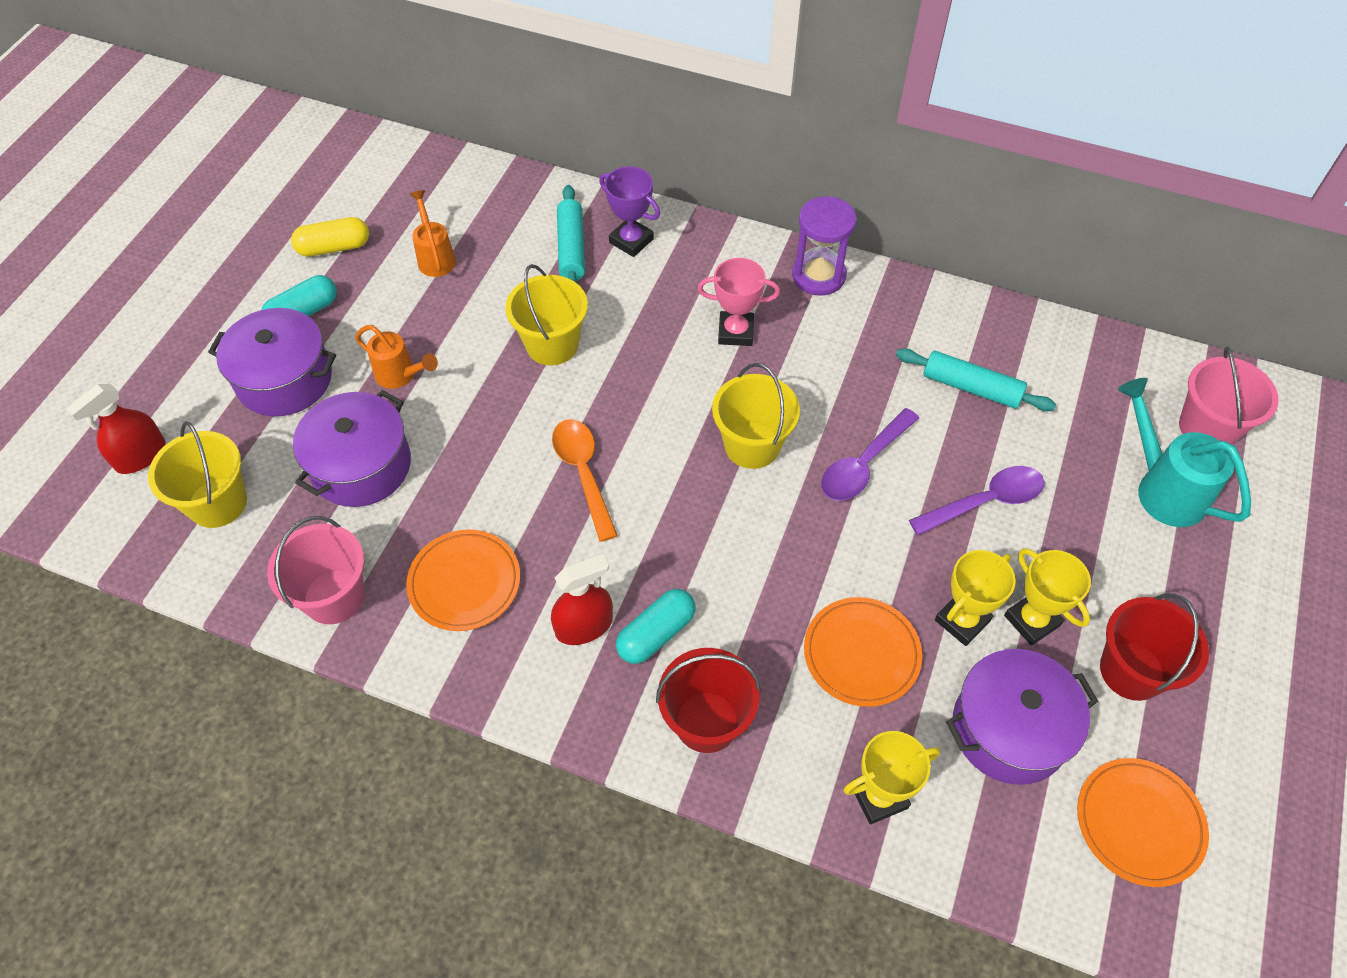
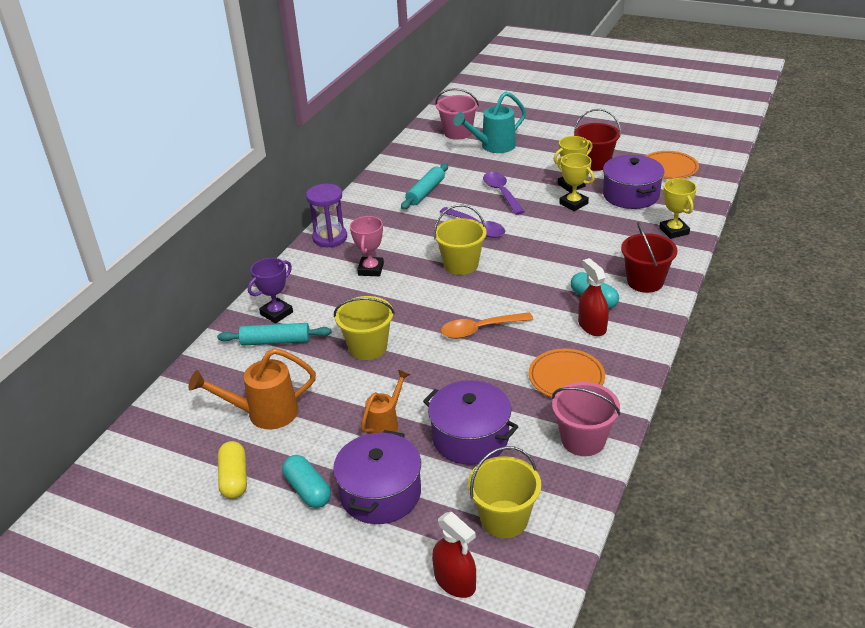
camera: 85 degrees left, 20 degrees down
orange watering can [410,190,456,277] -> orange watering can [189,348,316,429], size x1.57
orange plate [804,597,922,707] -> none

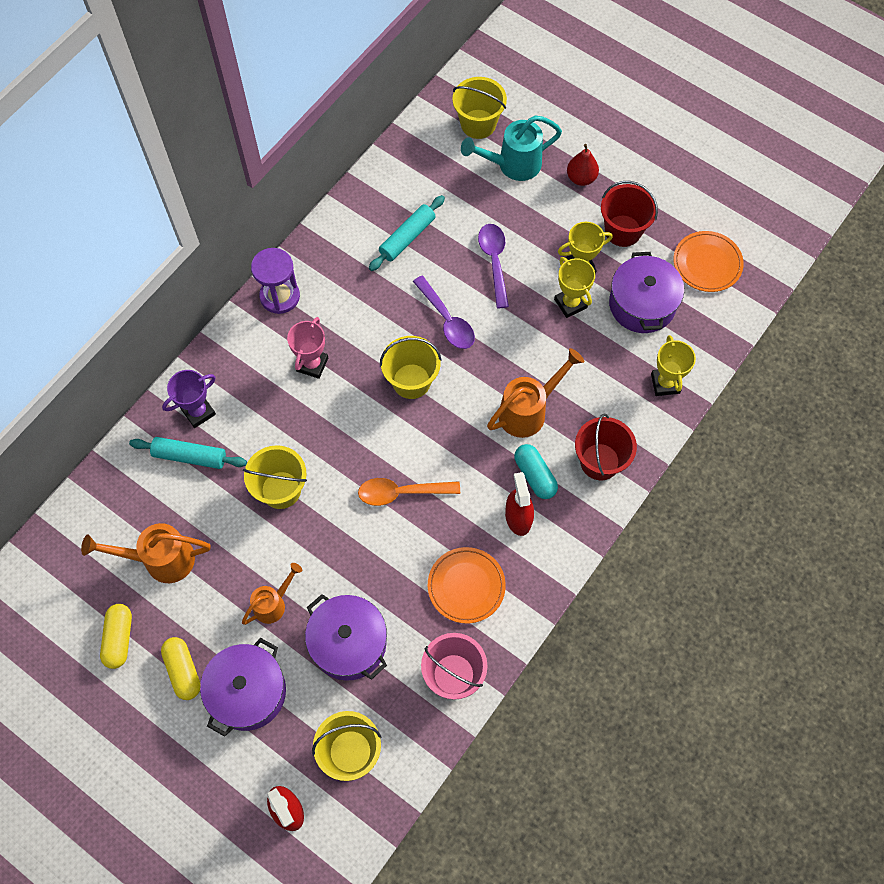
camera: 10 degrees right, 30 degrees up
turquoise capsule [282,455,331,508] -> yellow capsule [161,637,200,700]
pink bucket [435,88,479,140] -> yellow bucket [452,77,507,139]
none -> orange watering can [487,348,585,438]
none -> red pear [567,144,599,186]

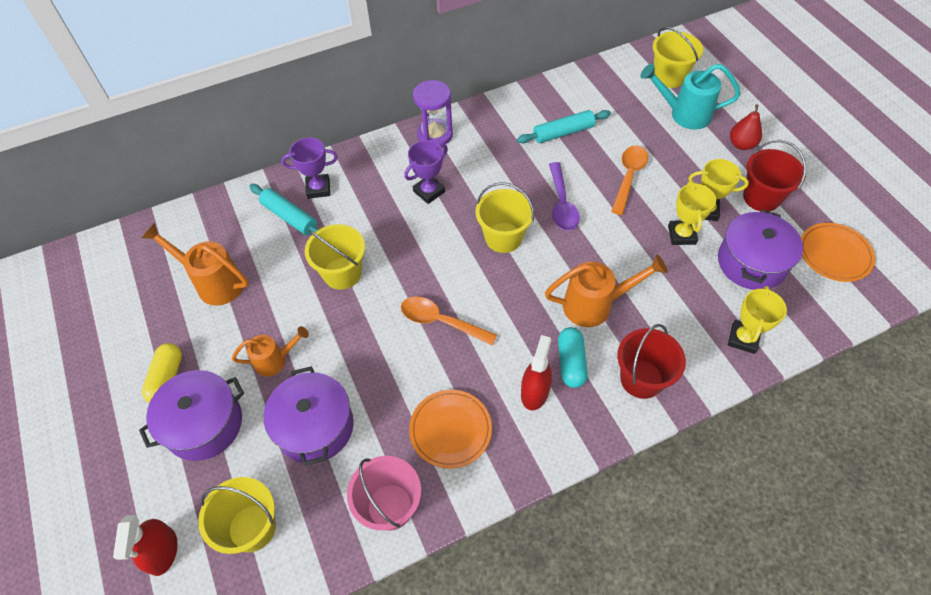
camera: 30 degrees right, 10 degrees down
yellow capsule [100,604,132,669] -> none
pink trophy [287,317,328,379] -> purple trophy [404,140,448,204]
purple spoon [478,224,509,308] -> orange spoon [611,145,648,215]

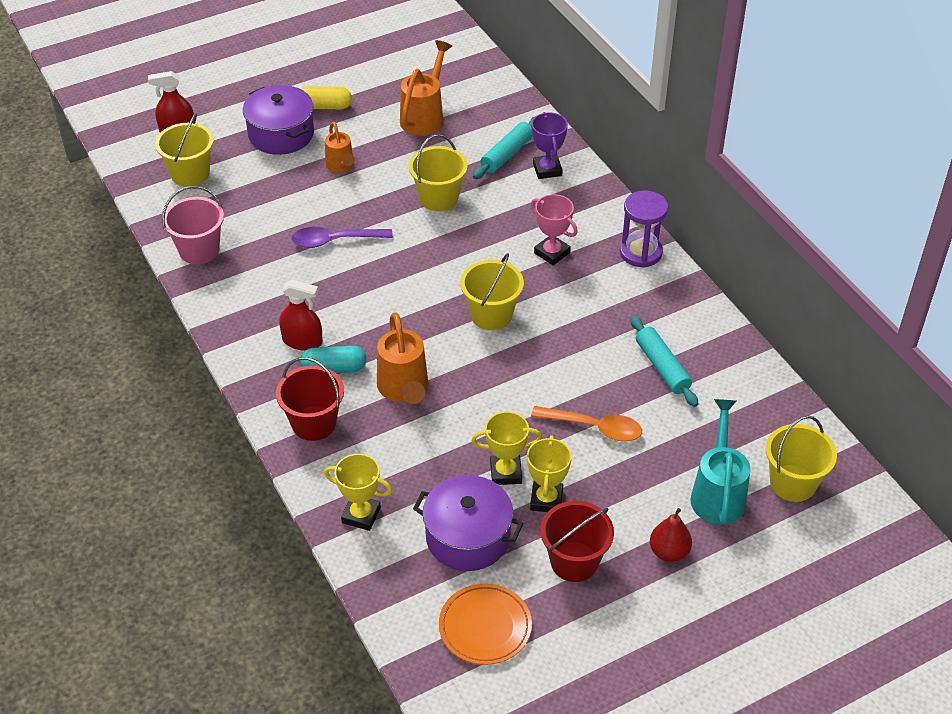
camera: 85 degrees right, 10 degrees down
purple pot [264,366,354,466] -> none
orange spoon [401,296,497,346] -> none
purple trophy [404,140,448,204] -> pink trophy [531,194,578,265]
orange plate [409,390,492,469] -> none
purple spoon [549,162,580,231] -> purple spoon moved to [292,227,393,248]

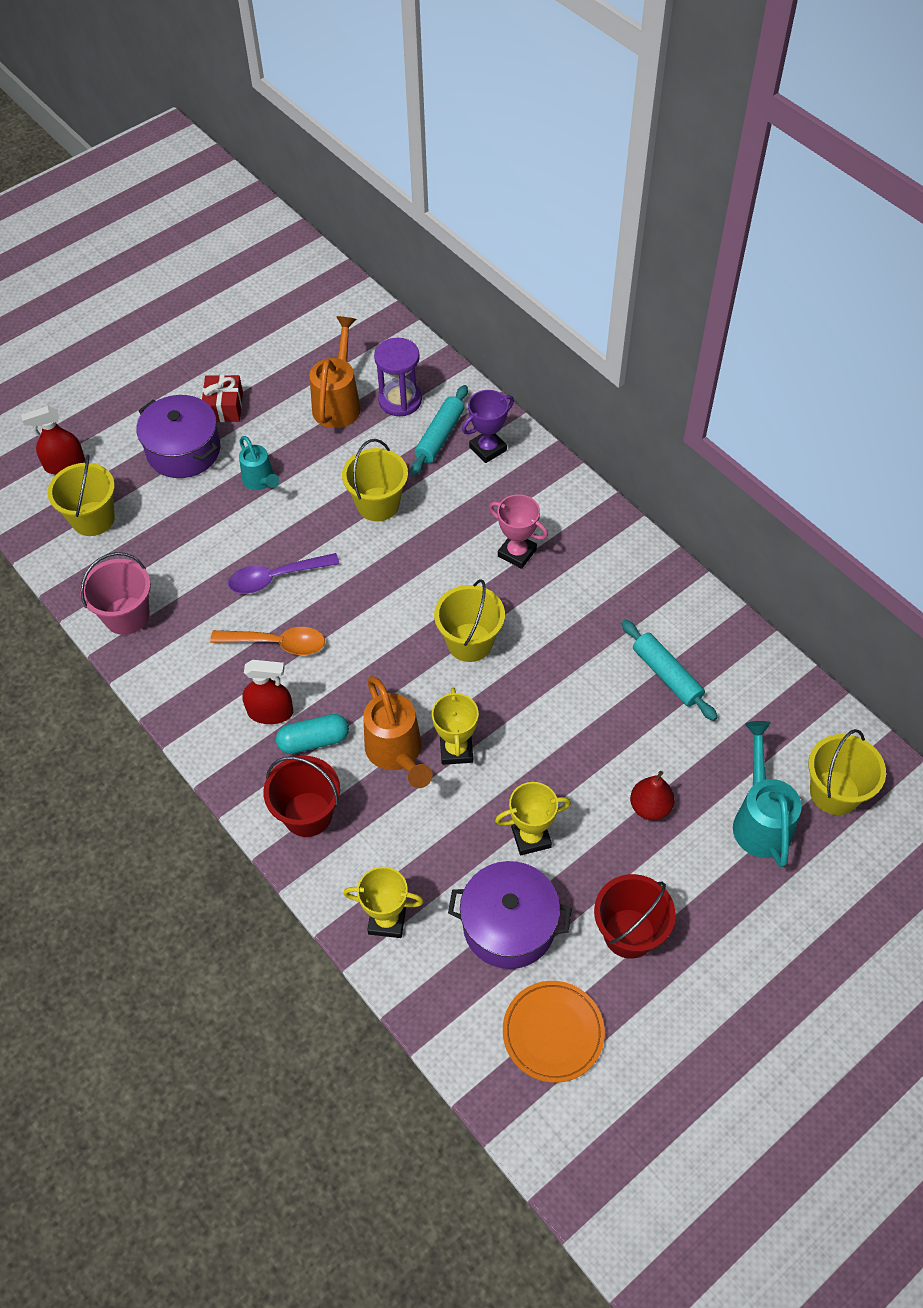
camera: 10 degrees left, 10 degrees up
yellow capsule [301,86,352,109] -> red gift [202,375,243,422]
orange watering can [325,122,355,173] -> turquoise watering can [239,436,279,490]
yellow trophy [527,435,572,512] -> yellow trophy moved to [432,688,479,765]
orange spoon [531,406,642,442] -> orange spoon moved to [210,627,325,655]
purple trophy [532,112,568,179] -> purple trophy turned 75 degrees clockwise [462,390,514,463]
purple hourglass [620,191,668,268] -> purple hourglass moved to [374,338,422,416]
red pear [650,508,692,562] -> red pear moved to [630,771,675,820]

